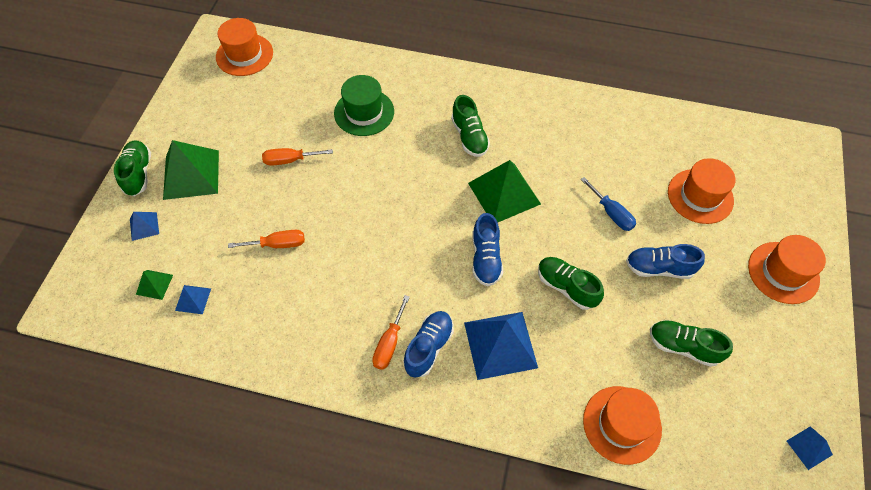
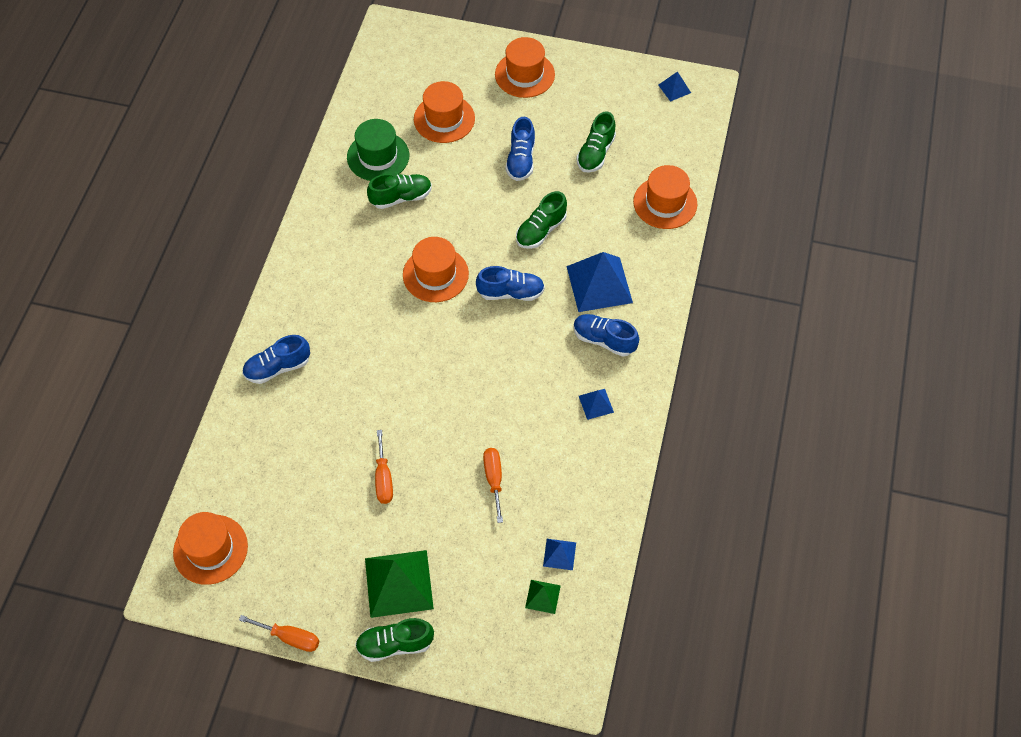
camera: 90 degrees left, 0 degrees up
blue pyramid [130,212,159,241] -> blue pyramid moved to [579,389,614,420]
green hat [334,75,394,136] -> green hat moved to [347,119,409,181]
orange screwdriver [372,295,410,370] -> orange screwdriver moved to [239,615,319,652]
green shoe [451,95,490,157] -> green shoe moved to [367,174,432,209]
green pyramid [468,160,541,222] -> orange hat [403,237,469,302]
blue screwdriver [581,177,636,231] -> none
none -> blue shoe [242,335,310,384]

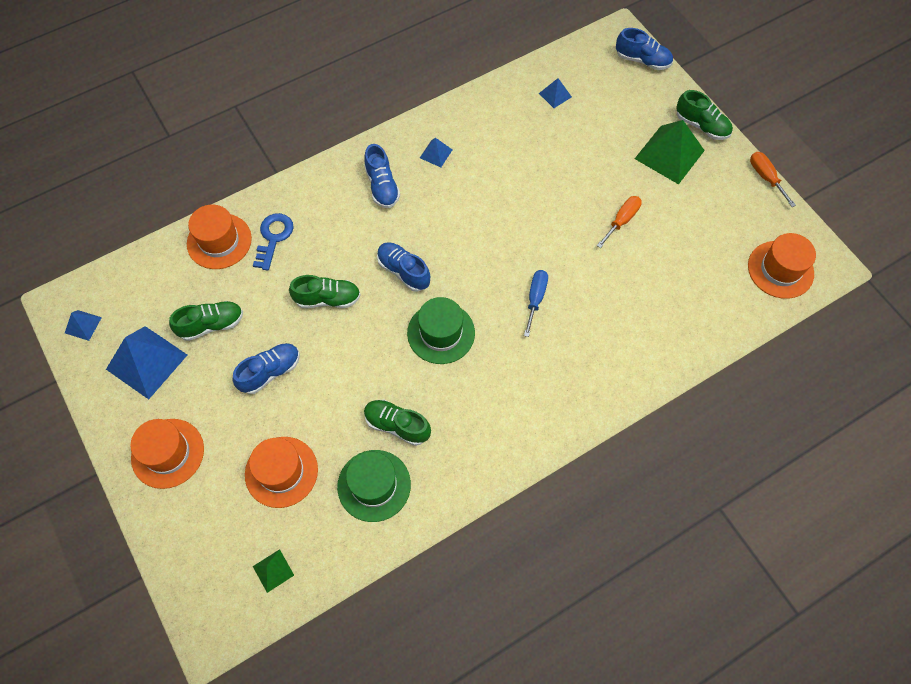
camera: 135 degrees left, 5 degrees up
blue shoe [242,335,310,384] -> blue shoe moved to [616,28,673,70]
orange hat [403,237,469,302] -> green hat [407,297,475,364]
orange screwdriver [483,448,503,523] -> none
green pyramid [525,580,561,614] -> green pyramid moved to [253,549,294,593]
blue pyramid [566,252,633,312] -> blue pyramid moved to [106,326,187,399]
none -> blue key [253,213,294,271]
none -> blue screwdriver [524,270,548,337]

